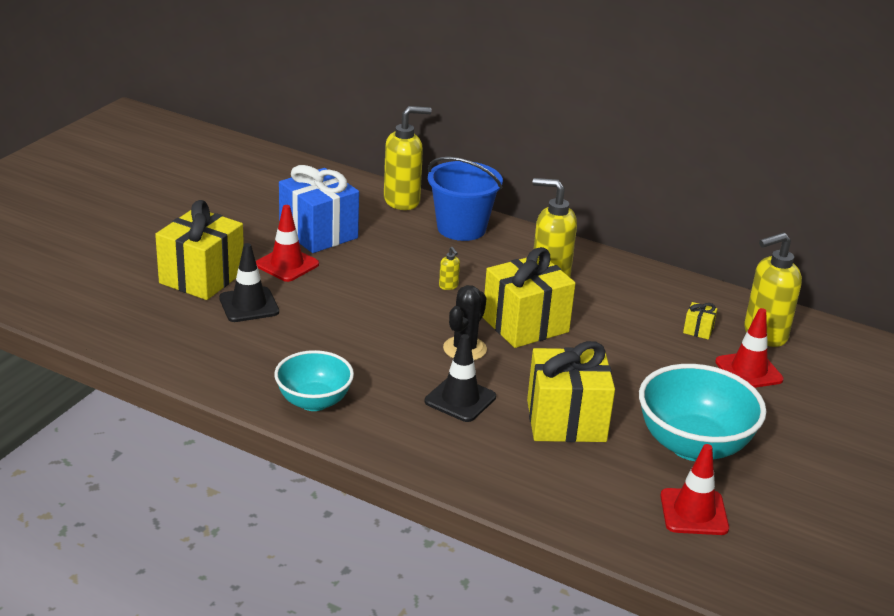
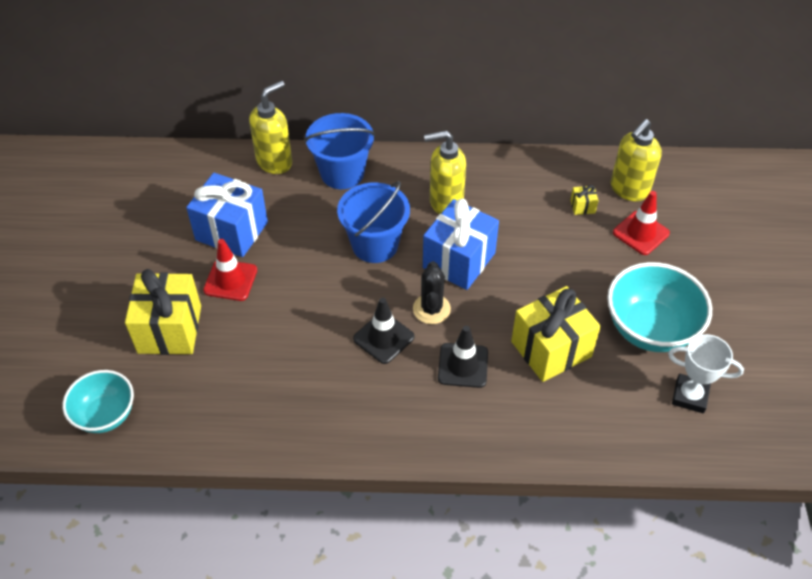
camera: 25 degrees left, 20 degrees up
black traffic cone [219,243,279,322] -> black traffic cone moved to [353,297,414,364]
turquoise bowl [274,350,354,411] -> turquoise bowl moved to [63,370,134,433]
yellow soap dispenser [439,247,460,290] -> blue bucket [337,181,410,263]
yellow gift [483,247,576,348] -> blue gift [423,199,499,290]
red traffic cone [660,444,729,535] -> white trophy [668,334,744,413]

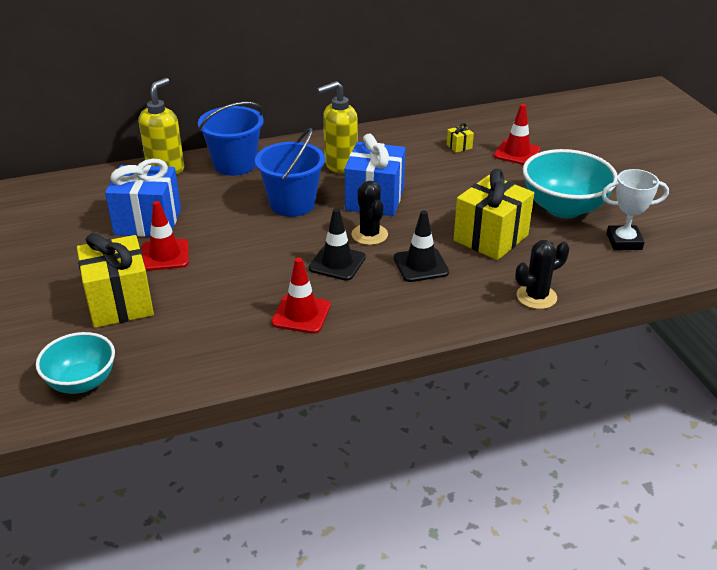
camera: 20 degrees left, 15 degrees down
yellow soap dispenser [611,119,662,201] -> none
none -> red traffic cone [271,258,331,334]
none -> black cactus [515,240,569,309]

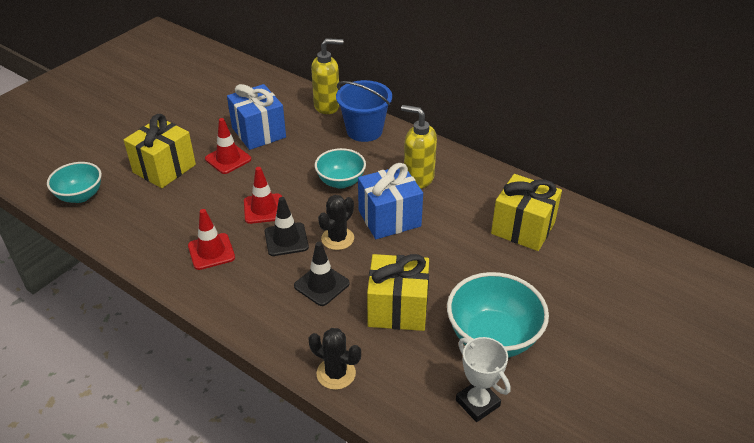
camera: 55 degrees right, 5 degrees up
blue bucket [255,128,325,217] -> turquoise bowl [315,148,366,189]
yellow gift [447,123,474,153] -> yellow gift [491,174,562,251], size x2.49
red traffic cone [494,104,540,165] -> red traffic cone moved to [244,167,282,224]

